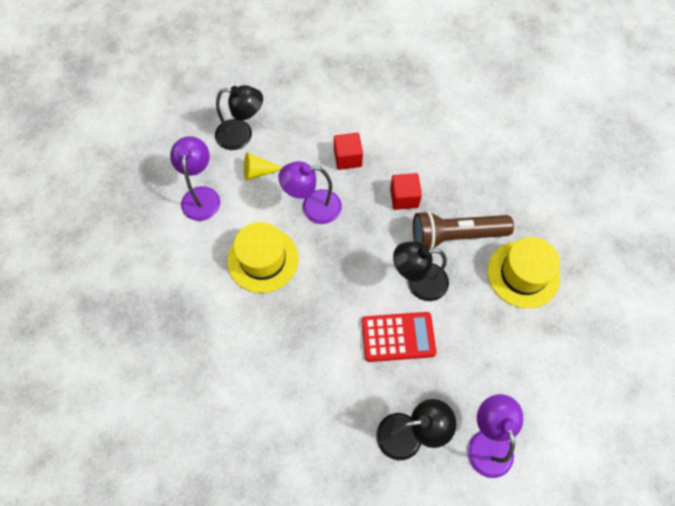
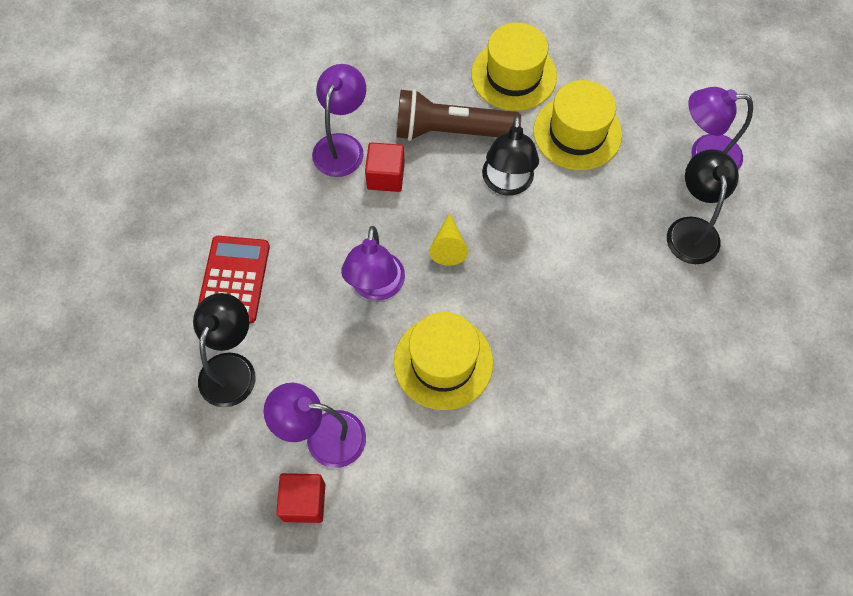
camera: 80 degrees left, 0 degrees up
yellow cone [244,153,282,180] -> yellow cone moved to [429,212,468,266]
red cube [334,133,363,170] -> red cube moved to [276,473,325,523]
red calculator [361,312,436,362] -> red calculator moved to [197,236,270,323]
brown flashlight [413,211,514,249] -> brown flashlight turned 90 degrees clockwise [396,89,521,141]
none -> purple lamp [312,64,366,177]
none -> yellow hat [533,80,622,170]

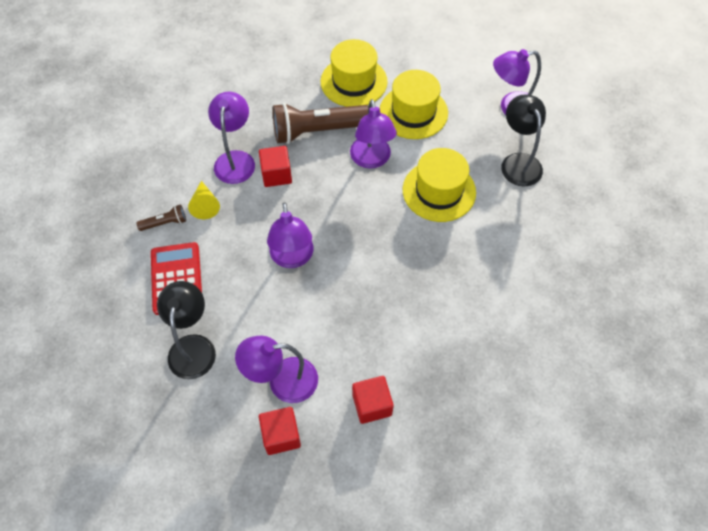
camera: 15 degrees left, 5 degrees down
yellow hat [394,312,493,410] -> yellow hat moved to [403,148,476,222]
yellow cone [429,212,468,266] -> yellow cone moved to [188,181,220,219]
black lamp [482,115,539,196] -> purple lamp [350,99,397,168]
none -> brown flashlight [136,204,186,231]
none -> red cube [352,376,394,424]

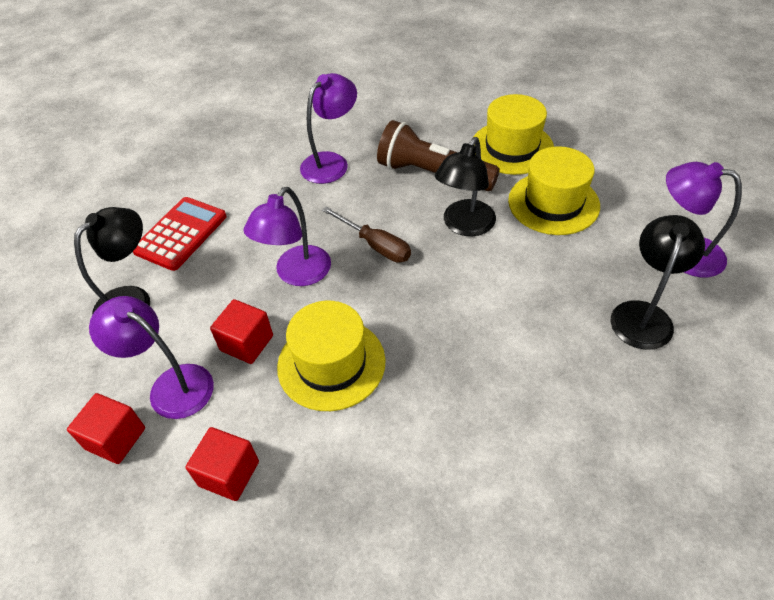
camera: 40 degrees right, 10 degrees down
brown flashlight [136,204,186,231] -> none
yellow cone [188,181,220,219] -> none
red cube [259,146,292,187] -> red cube moved to [210,299,273,364]
purple lamp [350,99,397,168] -> black lamp [435,137,496,236]
yellow hat [403,148,476,222] -> yellow hat moved to [277,301,386,411]
none -> brown screwdriver [322,207,411,263]

